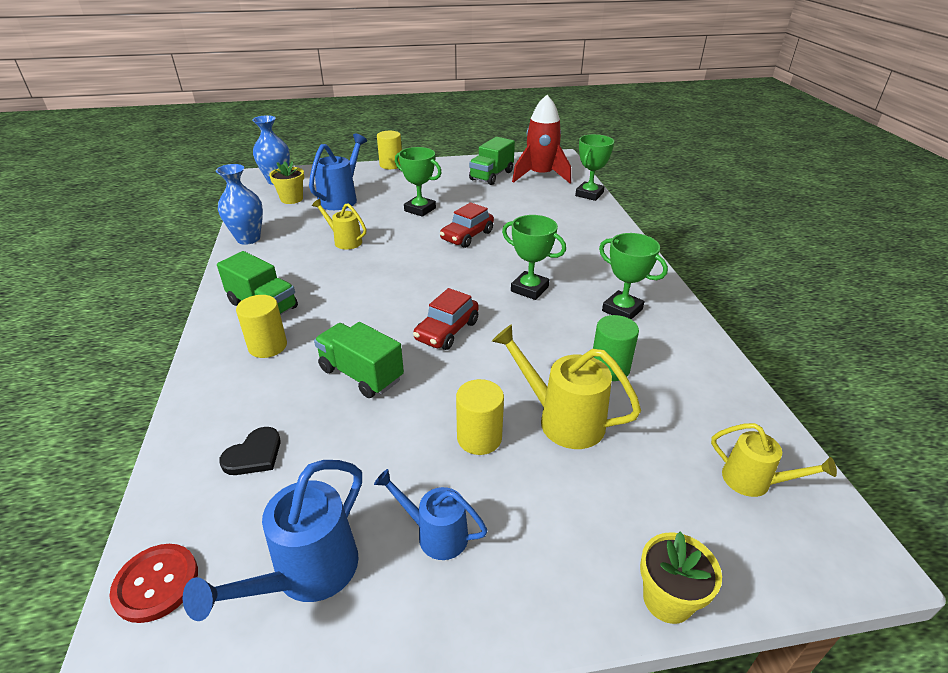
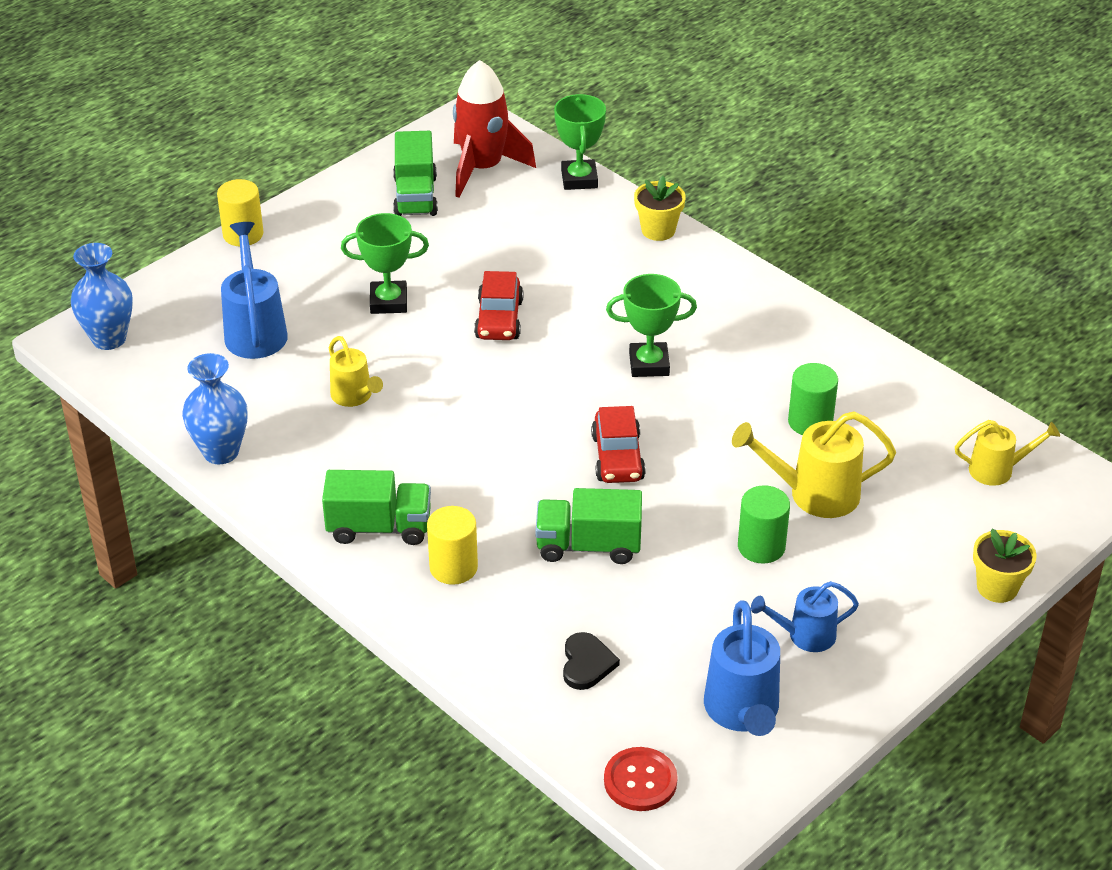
camera: 35 degrees left, 5 degrees up
yellow flower pot [269,161,304,204] -> yellow flower pot moved to [634,176,686,241]
yellow watering can [312,199,366,249] -> yellow watering can turned 120 degrees counterclockwise [329,336,383,407]
yellow cylinder [456,379,504,455] -> green cylinder [738,485,790,564]
green trophy [599,233,668,320] -> none

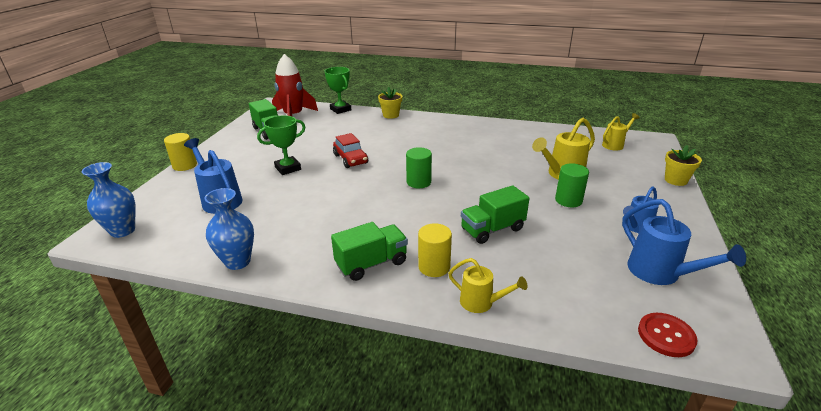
camera: 30 degrees left, 10 degrees down
yellow watering can [329,336,383,407] -> yellow watering can moved to [448,258,527,313]
black heart [563,632,620,690] -> none
red car [591,406,646,483] -> none
green trophy [606,274,697,377] -> none
green cylinder [788,363,838,435] -> green cylinder moved to [406,147,432,188]

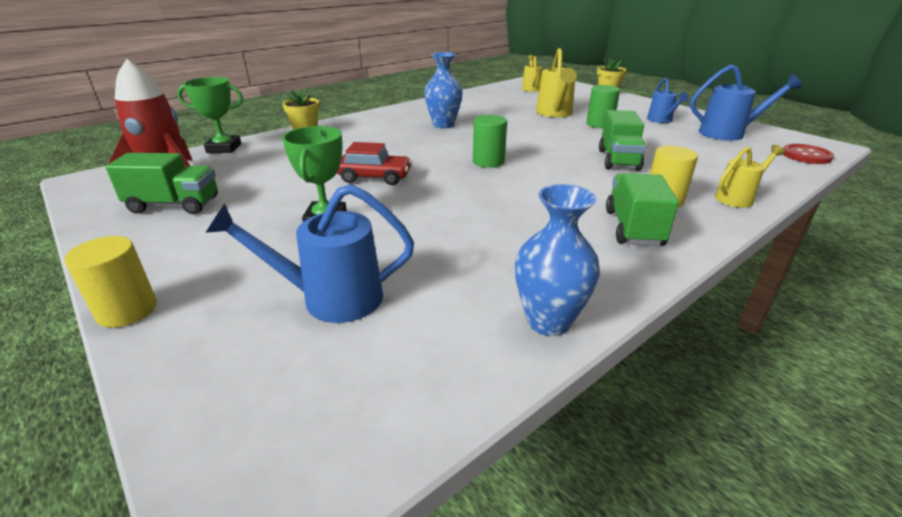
camera: 55 degrees left, 0 degrees up
blue vase [81,162,136,238] -> blue vase moved to [424,52,463,129]

